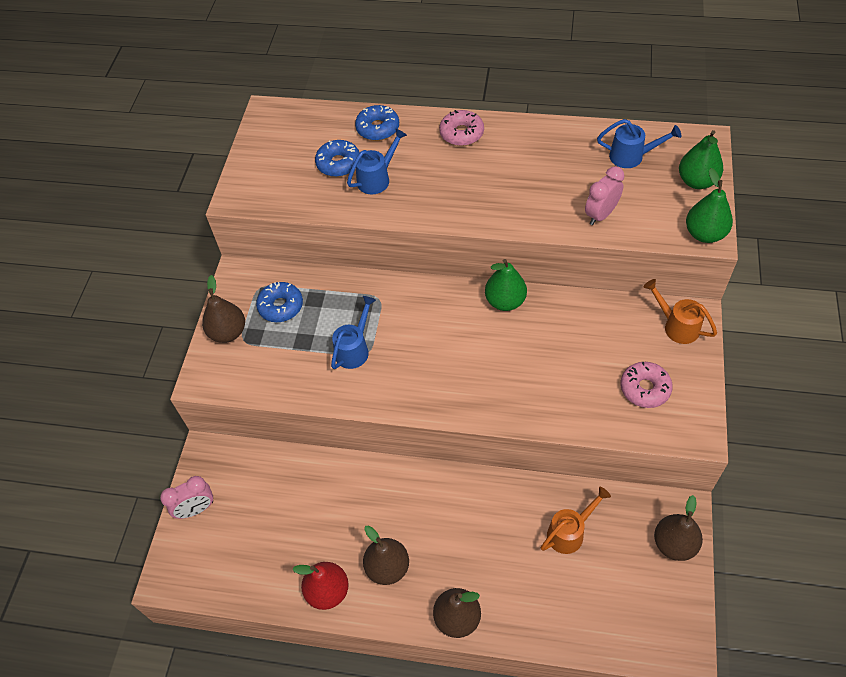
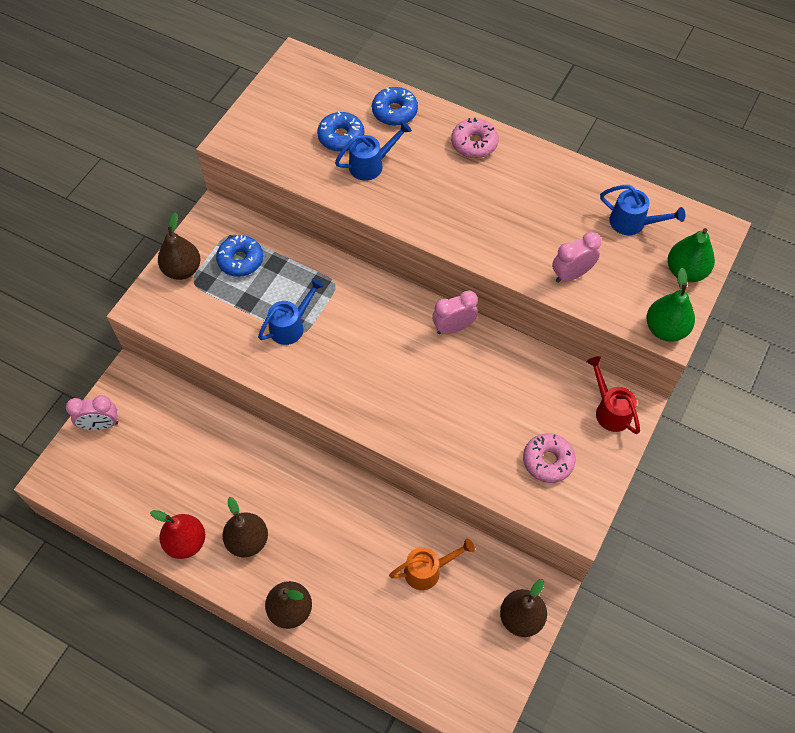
camera: 15 degrees right, 5 degrees up
green pear [485,259,527,311] -> pink clock [432,290,478,334]
orange watering can [643,279,717,344] -> red watering can [587,356,640,434]

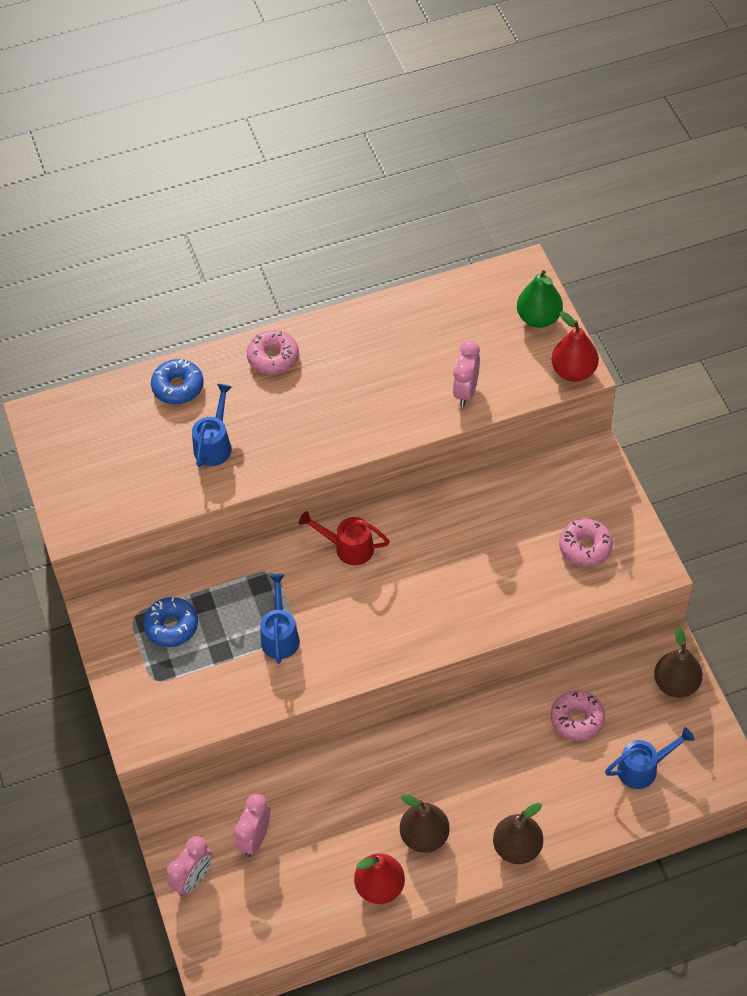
camera: 45 degrees left, 5 degrees down
brown pear [158,212,200,280] -> none
blue donut [317,111,364,152] -> none
orange watering can [389,538,475,590] -> pink donut [551,690,605,741]
pink clock [432,290,478,334] -> pink clock moved to [234,794,270,857]
red watering can [587,356,640,434] -> red watering can moved to [299,511,390,565]
blue watering can [600,185,685,235] -> blue watering can moved to [605,727,694,789]
green pear [646,268,695,342] -> red pear [551,311,599,382]

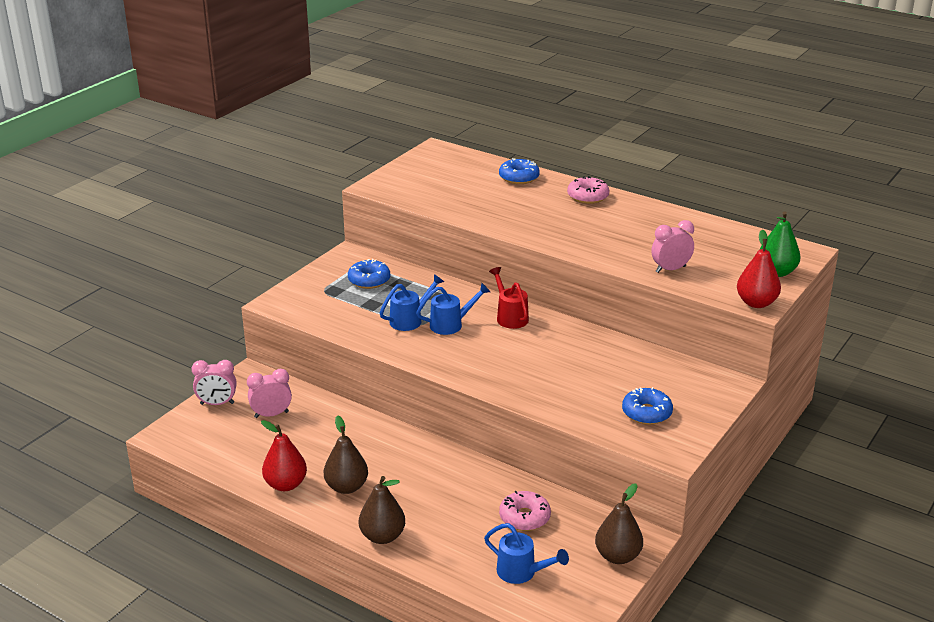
camera: 50 degrees right, 25 degrees down
blue watering can [192,384,232,467] -> blue watering can moved to [416,283,490,335]
pink donut [559,519,613,567] -> blue donut [622,387,673,425]

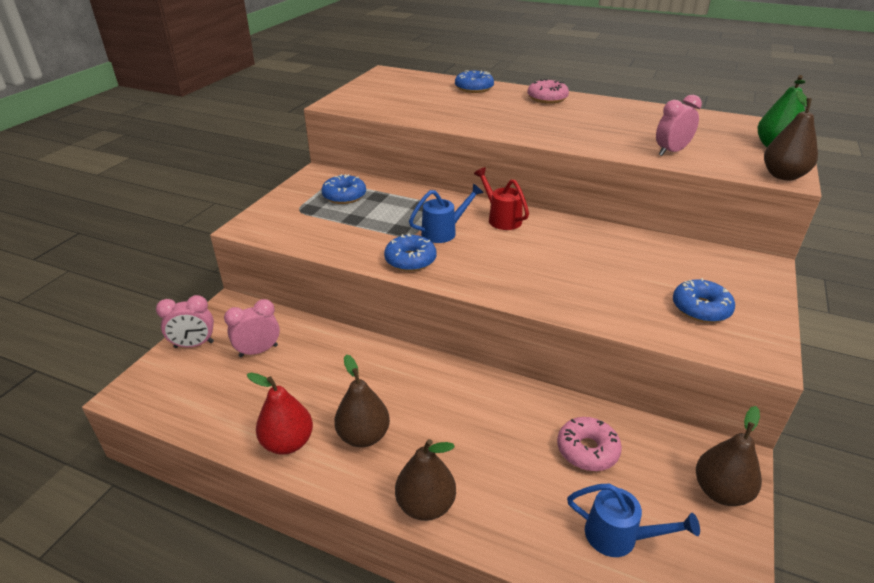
camera: 10 degrees left, 5 degrees up
blue watering can [380,274,444,331] -> none
red pear [737,230,781,308] -> brown pear [764,90,818,180]
none -> blue donut [384,234,436,271]

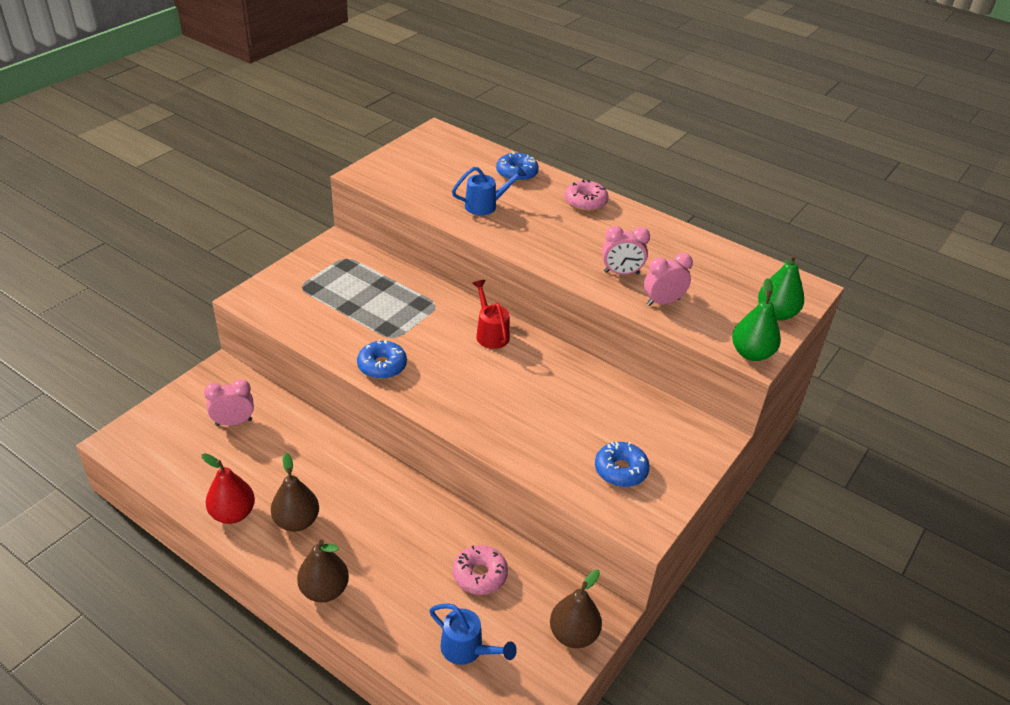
camera: 10 degrees right, 5 degrees up
pink clock [156,295,214,348] -> pink clock moved to [602,226,650,275]
blue donut [321,174,366,204] -> none
blue watering can [409,184,484,243] -> blue watering can moved to [452,166,527,215]
brown pear [764,90,818,180] -> green pear [732,278,781,361]

